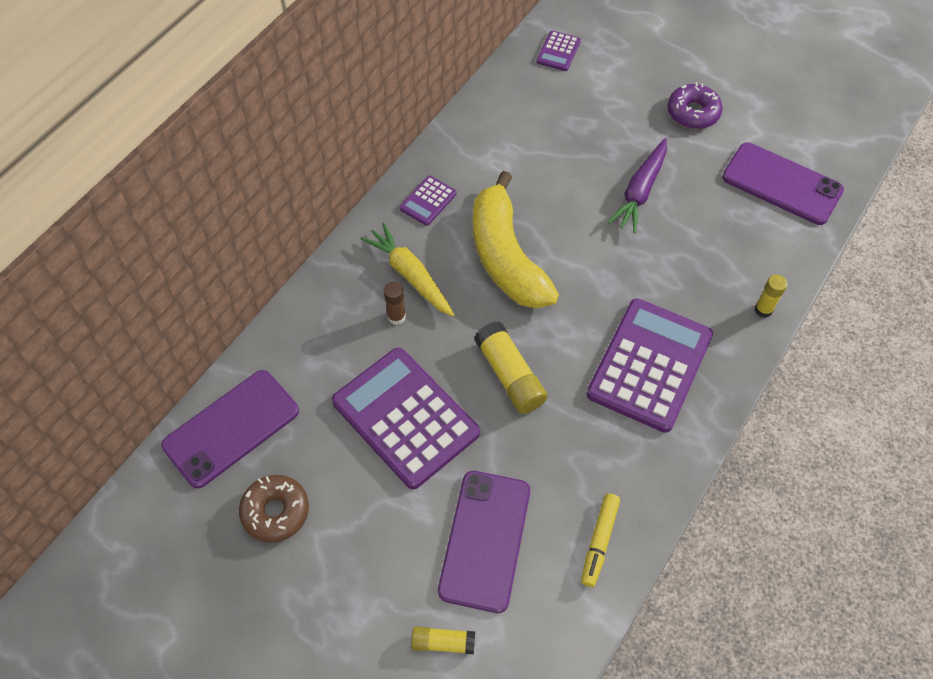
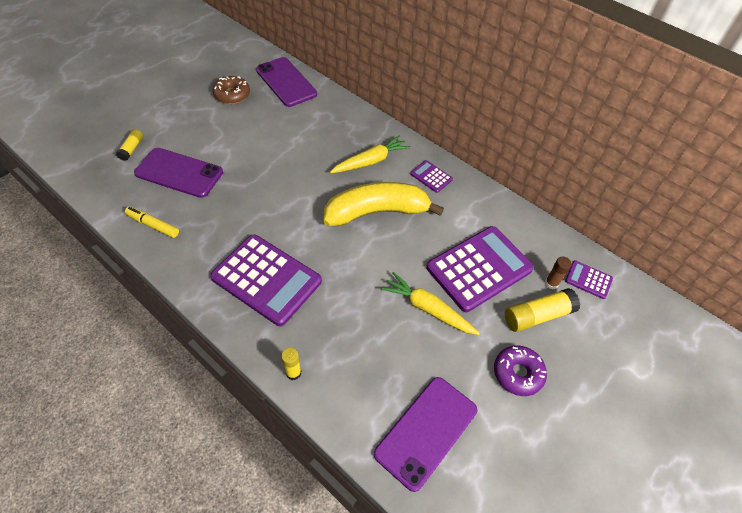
camera: 95 degrees right, 5 degrees down
purple calculator [332,348,480,489] -> purple calculator moved to [426,226,534,312]
brown glue stick [384,282,406,325] -> brown glue stick moved to [545,257,572,289]
yellow glue stick [474,321,548,414] -> yellow glue stick moved to [505,288,580,332]
purple carrot [608,138,667,233] -> yellow carrot [381,272,480,335]

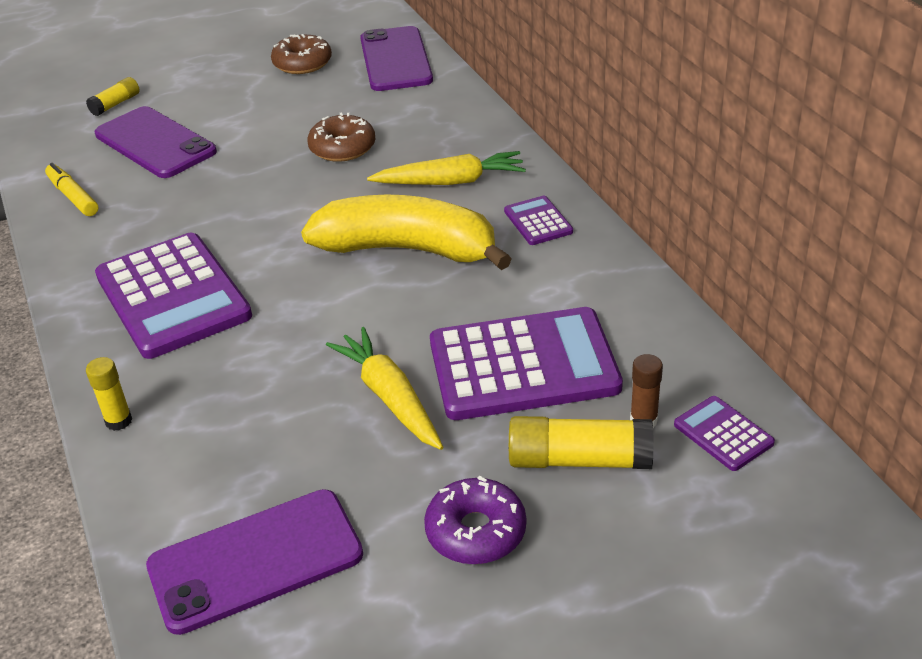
camera: 30 degrees right, 15 degrees down
none -> brown donut [307,112,375,162]

